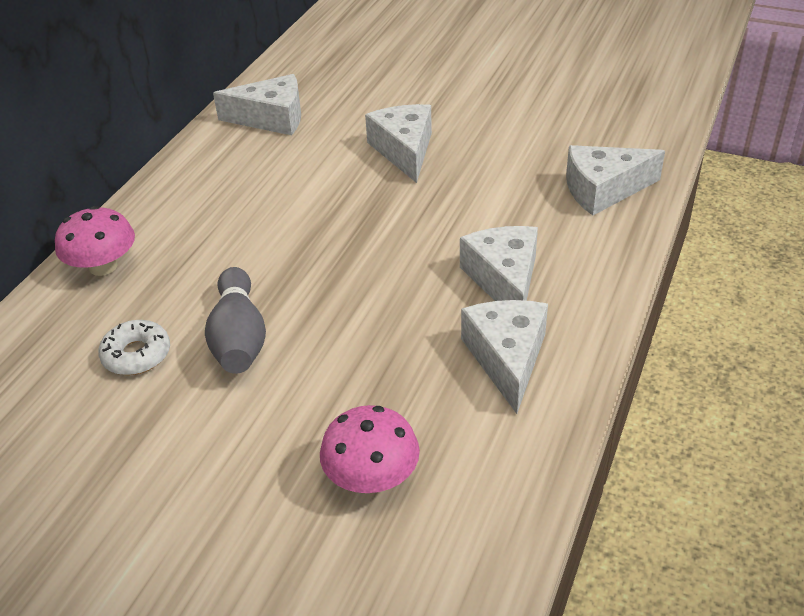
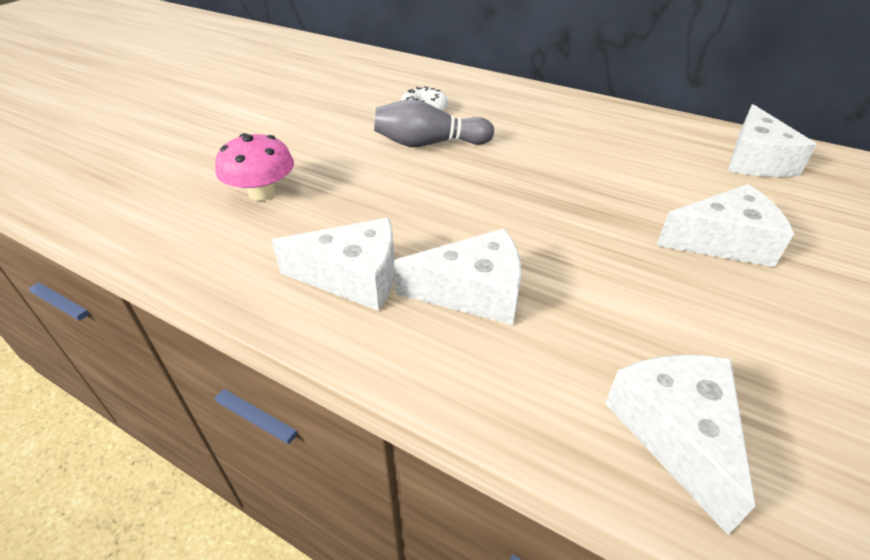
camera: 95 degrees right, 0 degrees up
pink mushroom [55,206,135,276] -> none

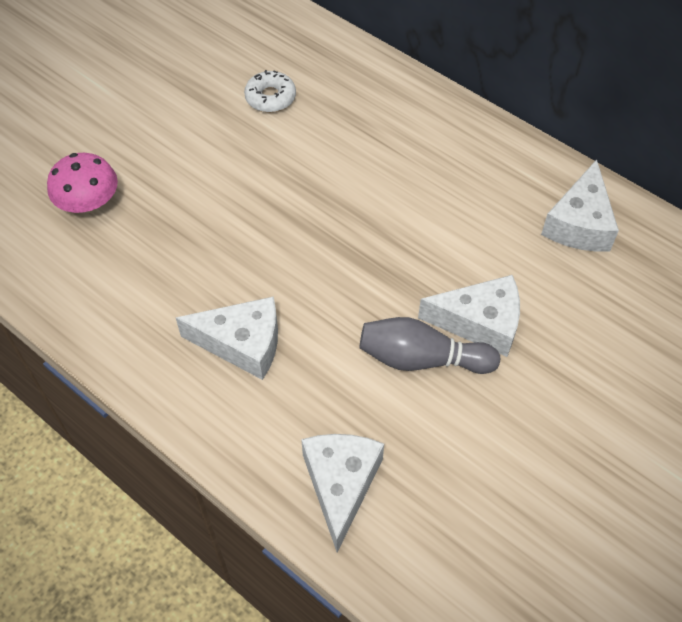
camera: 10 degrees right, 15 degrees up
white cheese [272,218,395,311] -> none
grey bowling pin [374,99,494,147] -> grey bowling pin moved to [359,317,500,374]

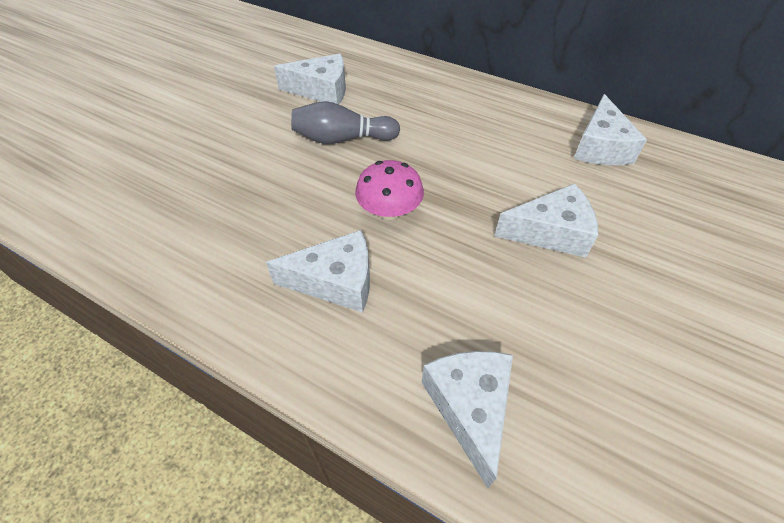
camera: 10 degrees left, 5 degrees down
pink mushroom [47,153,118,213] -> pink mushroom moved to [355,160,424,220]
white donut [244,70,296,112] -> white cheese [274,54,346,104]
grey bowling pin [359,317,500,374] -> grey bowling pin moved to [291,101,400,144]

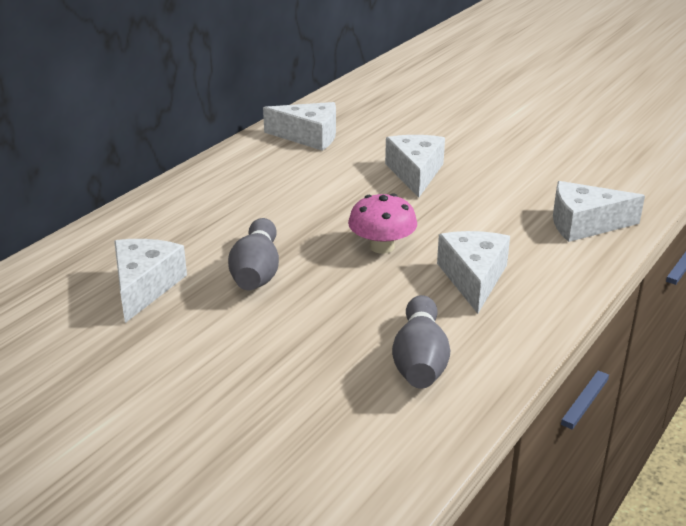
camera: 85 degrees left, 20 degrees down
none -> grey bowling pin [392,295,450,389]

